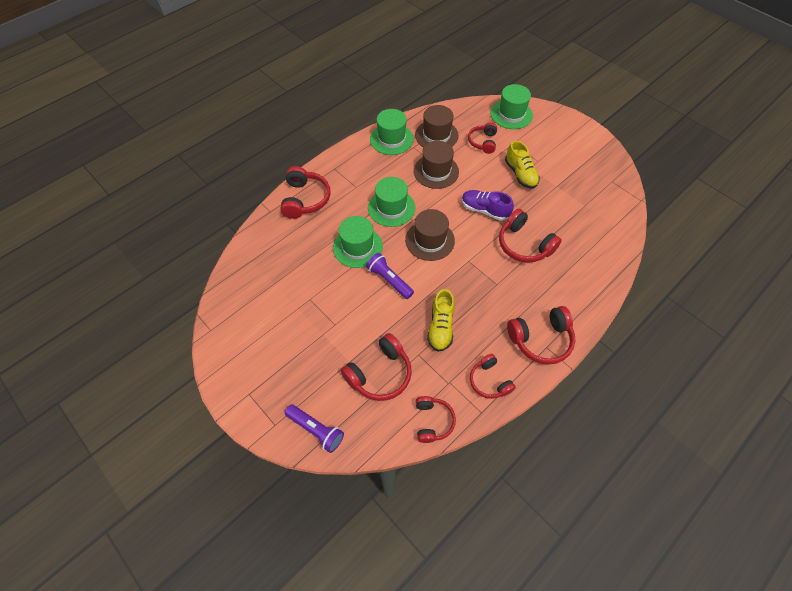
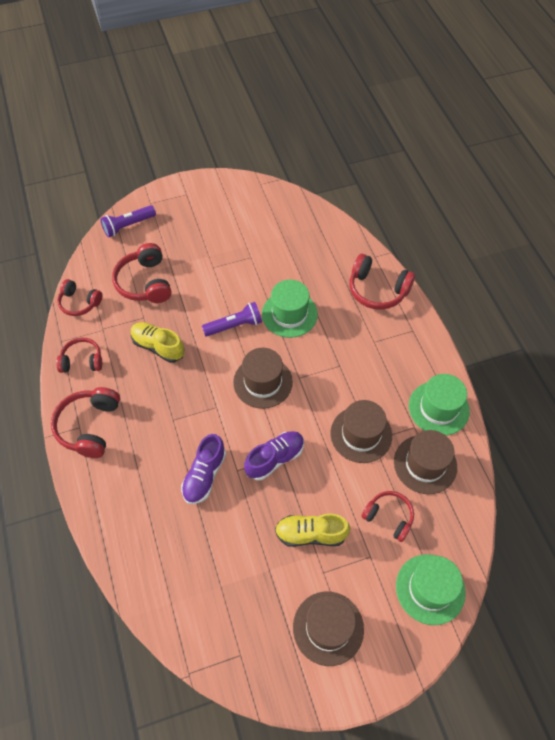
camera: 115 degrees right, 0 degrees up
green hat [368,177,415,227] -> none
red headphones [499,209,562,263] -> purple shoe [181,434,226,504]
none -> brown hat [293,592,364,666]

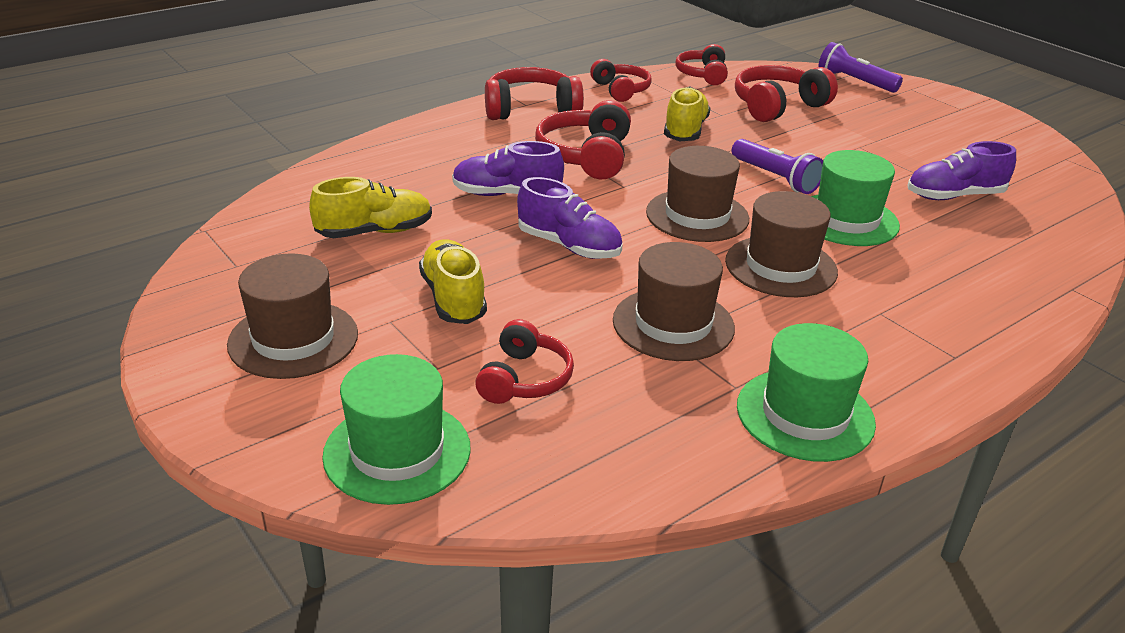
camera: 70 degrees right, 25 degrees down
red headphones [349,254,415,310] -> red headphones moved to [535,100,631,179]
brown hat [394,430,457,494] -> brown hat moved to [725,191,838,297]
none -> yellow shoe [309,177,432,238]
none -> purple shoe [908,141,1016,200]

